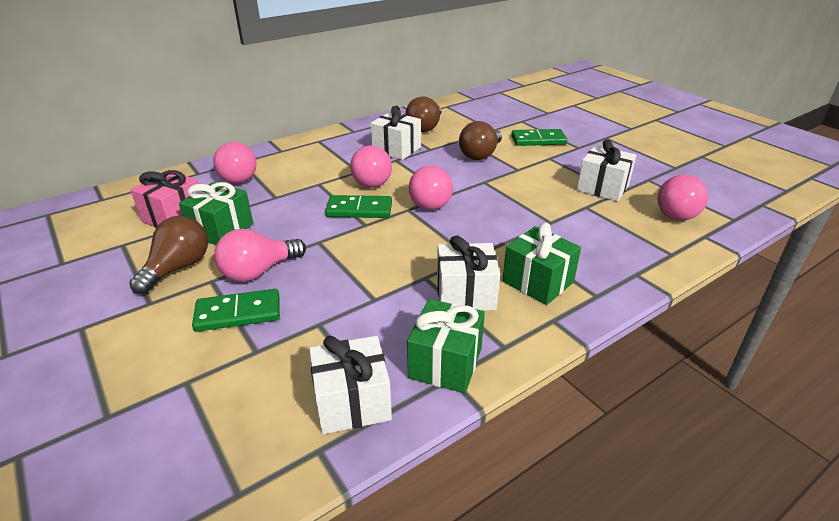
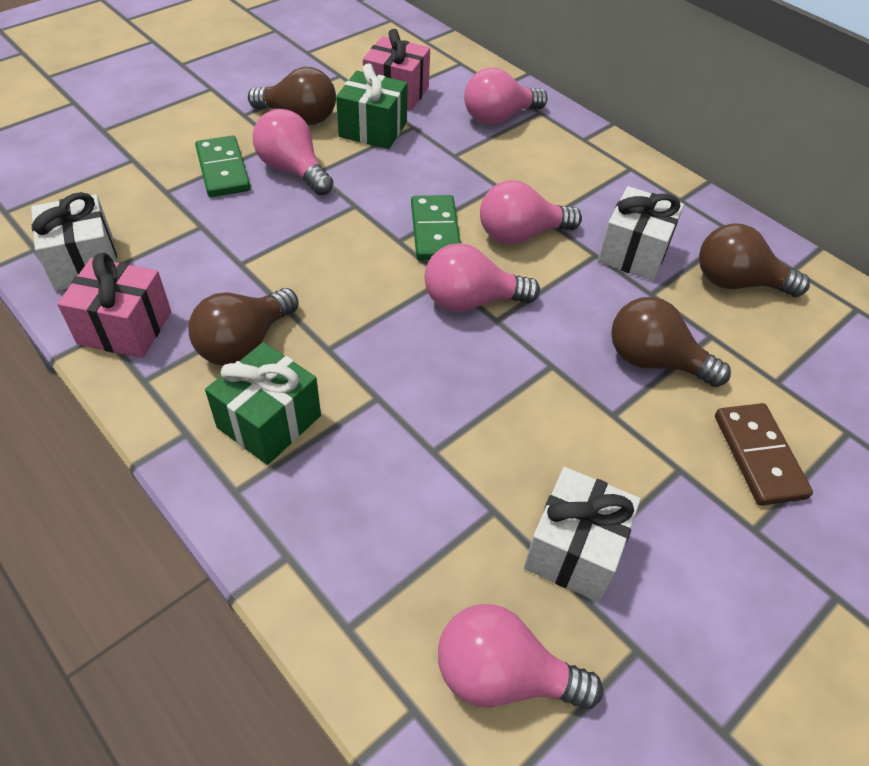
camera: 80 degrees right, 15 degrees up
green gift [407,299,485,393] -> pink gift [57,253,171,358]
white gift [437,236,500,311] -> brown light bulb [189,288,299,366]
green domino [511,129,567,146] -> brown domino [715,403,813,506]

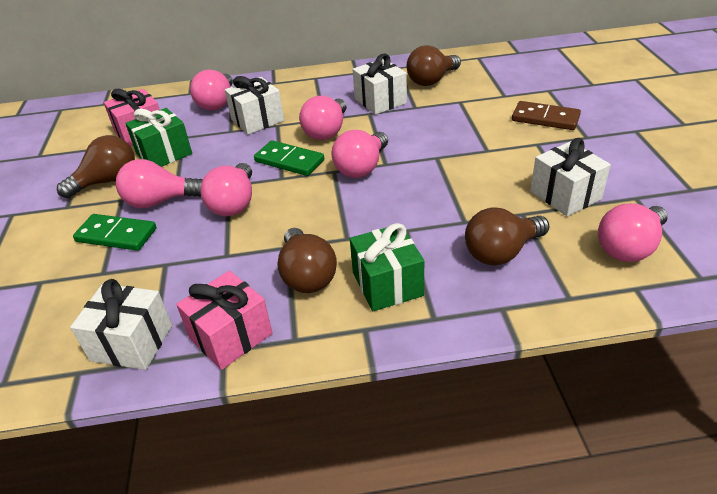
camera: 50 degrees left, 10 degrees down
brown light bulb [611,297,731,387] -> brown light bulb moved to [465,207,549,265]
none -> pink light bulb [200,163,252,216]
none -> white gift [225,76,284,135]

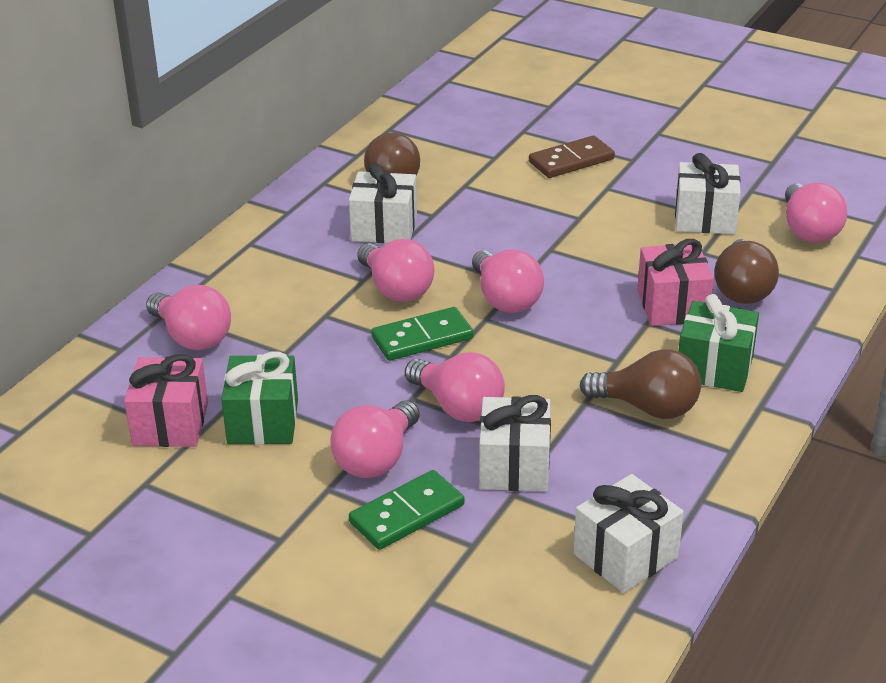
camera: 55 degrees left, 5 degrees down
brown light bulb [57,135,135,198] -> none
pink gift [176,271,272,370] -> pink gift moved to [637,239,714,326]
white gift [225,76,284,135] -> white gift moved to [479,395,551,492]

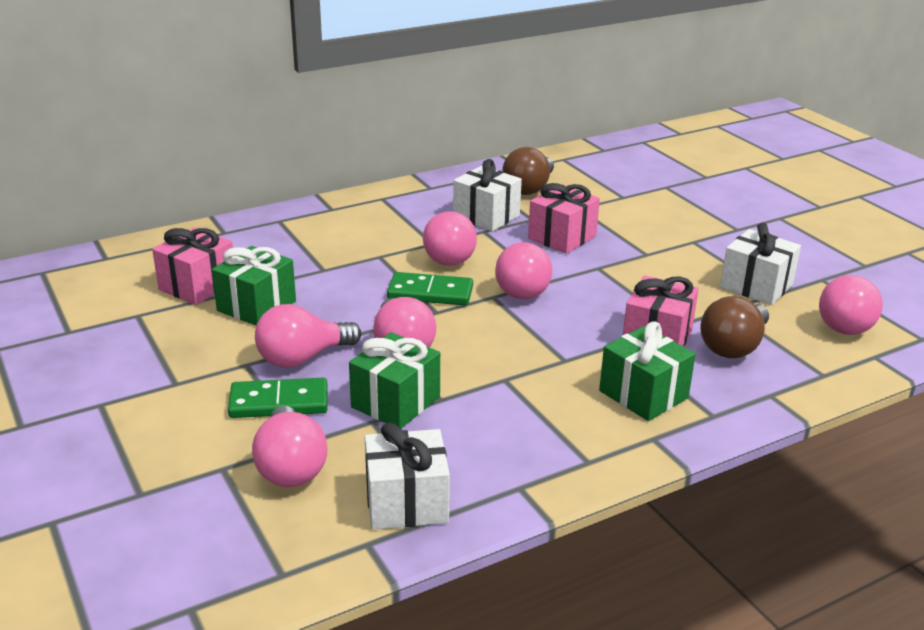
camera: 30 degrees right, 5 degrees down
pink light bulb [146,285,231,350] -> pink light bulb moved to [252,406,328,487]
white gift [479,395,551,492] -> green gift [349,332,440,429]
brown domino [529,136,615,178] -> none
brown light bulb [580,349,701,419] -> none
none -> pink gift [528,183,600,254]

